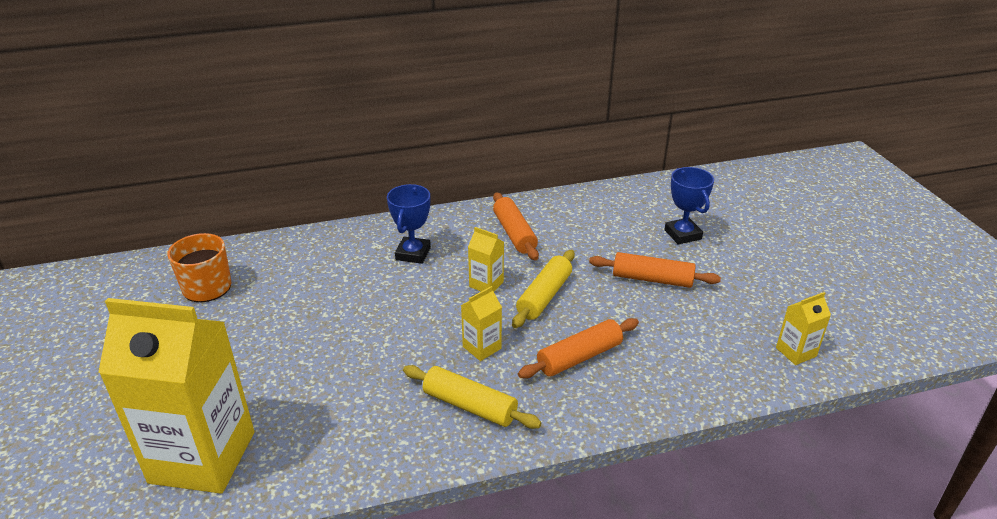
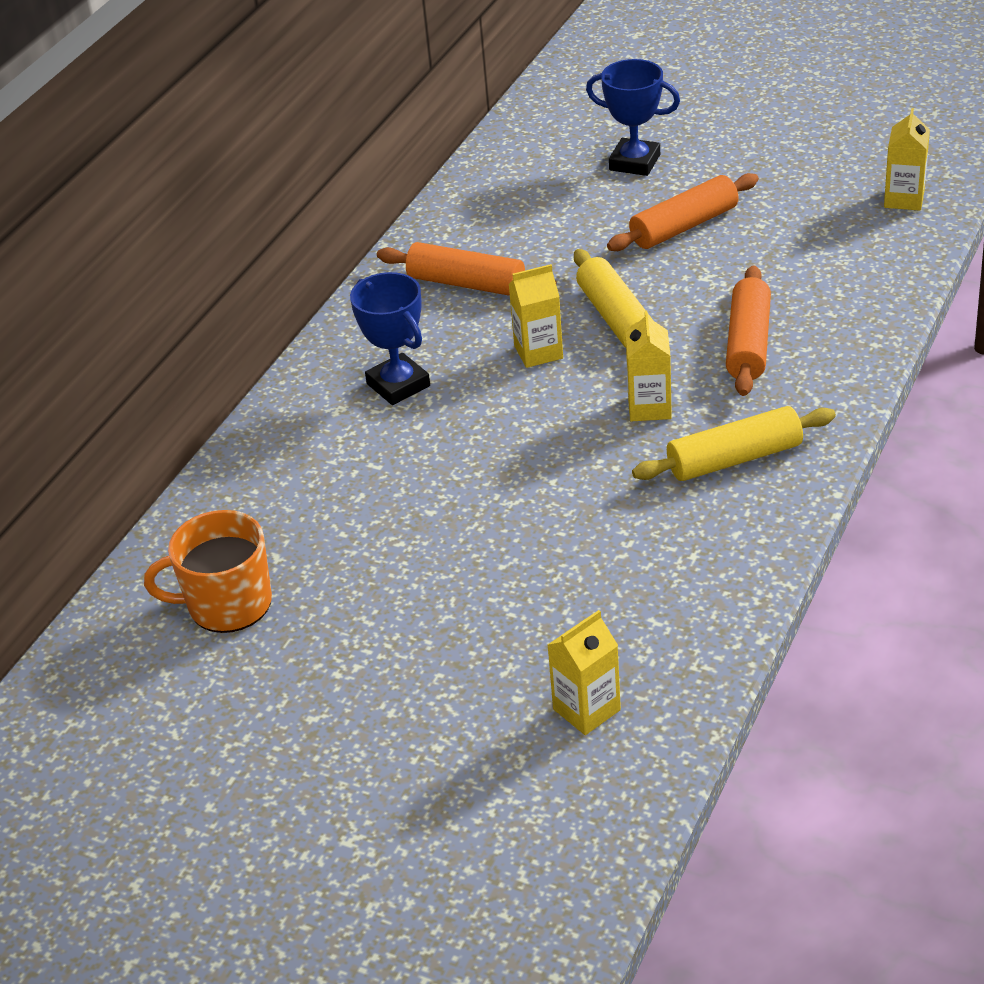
camera: 45 degrees left, 5 degrees up
yellow carton [98,298,254,494] -> yellow carton [548,610,621,735], size x0.42

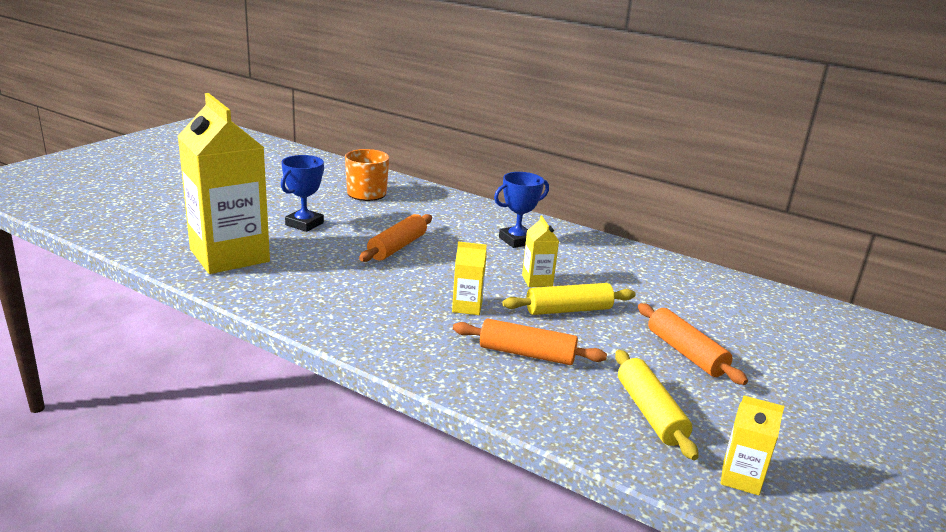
camera: 90 degrees right, 15 degrees down
orange rolling pin [377,242,556,296] -> orange rolling pin moved to [359,214,432,262]
yellow carton [548,610,621,735] -> yellow carton [178,93,270,274], size x2.40
blue trophy [586,59,680,176] -> blue trophy moved to [281,155,324,232]
yellow rolling pin [632,406,836,481] -> yellow rolling pin moved to [615,350,699,460]

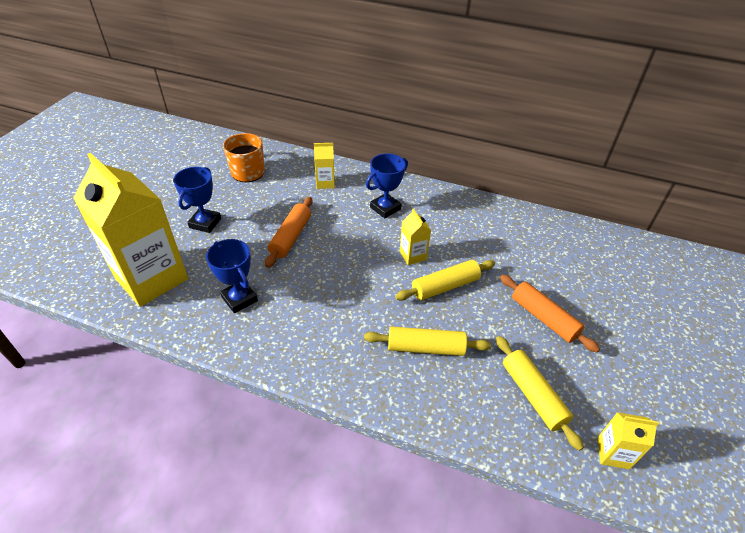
camera: 10 degrees left, 20 degrees up
yellow carton [452,241,487,315] -> yellow carton moved to [314,143,335,189]
orange rolling pin [453,319,607,365] -> yellow rolling pin [364,326,491,356]
none -> blue trophy [206,239,258,313]

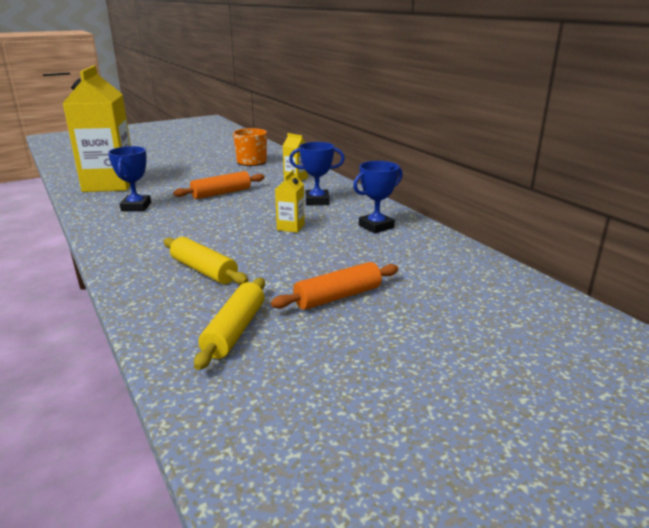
camera: 40 degrees right, 20 degrees down
blue trophy [173,167,221,233] -> blue trophy moved to [353,161,403,233]
yellow rolling pin [395,260,495,301] -> none
orange rolling pin [500,274,600,353] -> orange rolling pin turned 60 degrees clockwise [271,262,399,310]
yellow carton [597,412,659,470] -> none

